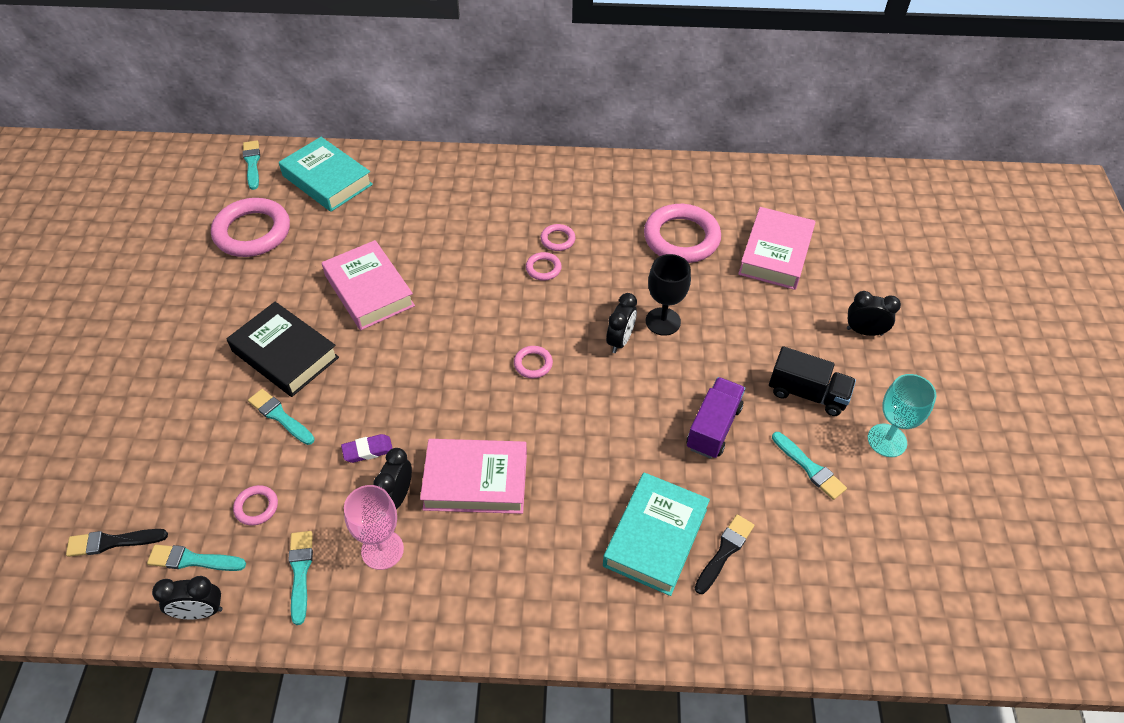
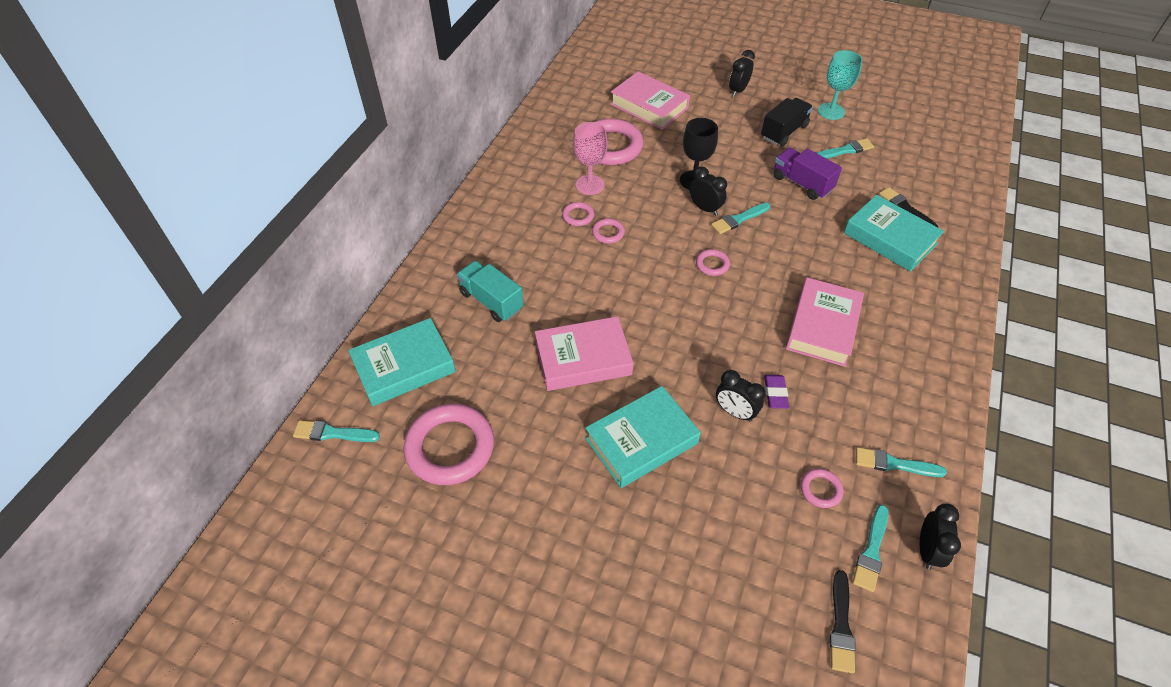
camera: 70 degrees left, 0 degrees up
black book [227,302,339,397] -> turquoise book [585,386,701,488]
turquoise brush [248,389,315,445] -> turquoise brush moved to [711,203,770,234]
pink goblet [344,485,404,570] -> pink goblet moved to [573,122,608,195]
black clock [373,448,412,509] -> black clock moved to [716,370,766,422]
none -> turquoise truck [456,261,524,322]

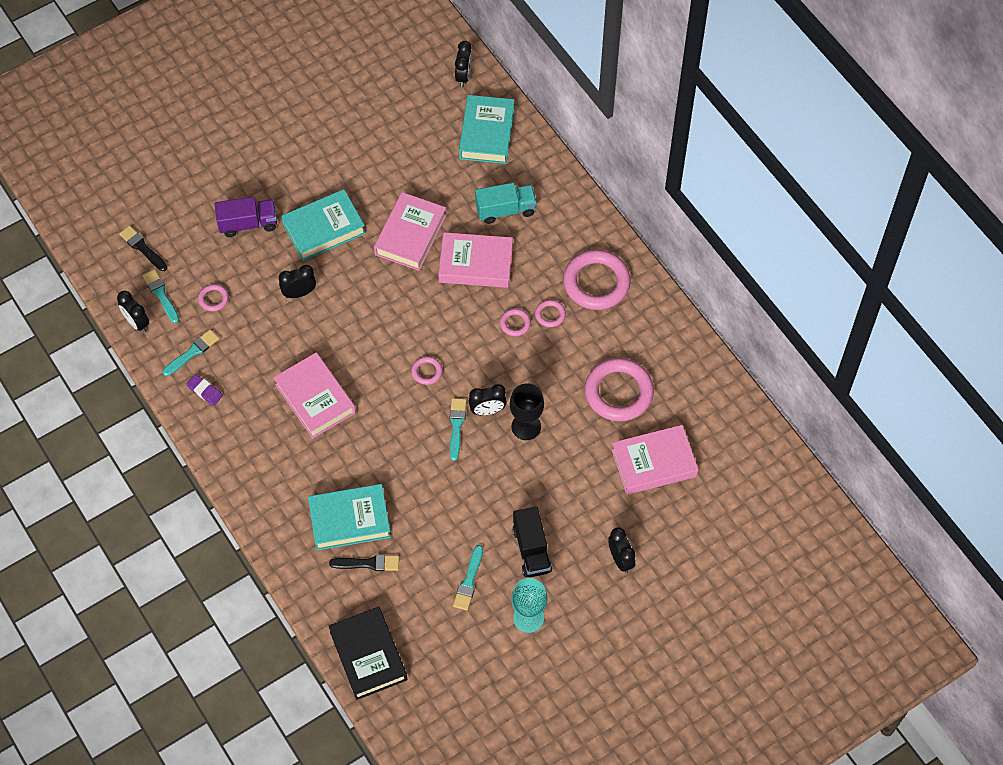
camera: 125 degrees right, 10 degrees up
turquoise brush [293,420,380,442] -> black clock [455,41,472,87]
pink ring [404,404,494,485] -> pink ring moved to [563,250,630,310]
pink goblet [573,122,608,195] -> none
turquoise book [585,386,701,488] -> turquoise book turned 60 degrees clockwise [281,189,366,261]
purple eraser [764,375,789,409] -> purple eraser moved to [186,374,223,406]
purple truck [773,148,842,200] -> purple truck moved to [215,197,277,237]
none -> black book [329,607,407,700]
none -> pink book [438,232,513,288]

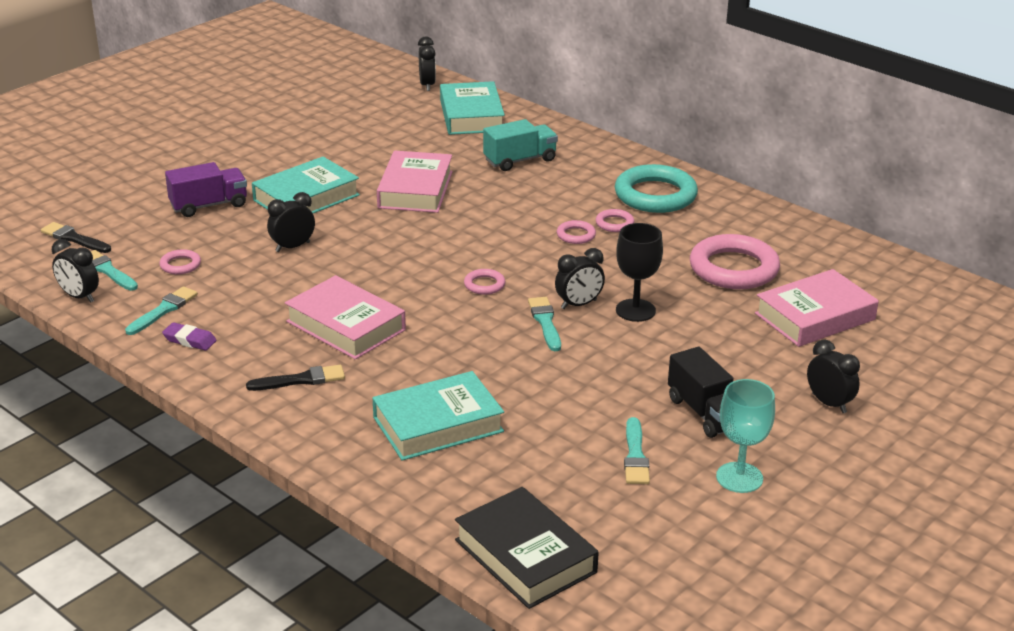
camera: 15 degrees left, 30 degrees down
black brush [329,555,399,571] -> black brush moved to [246,365,345,391]
pink book [438,232,513,288] -> none
pink ring [563,250,630,310] -> turquoise ring [615,164,698,213]

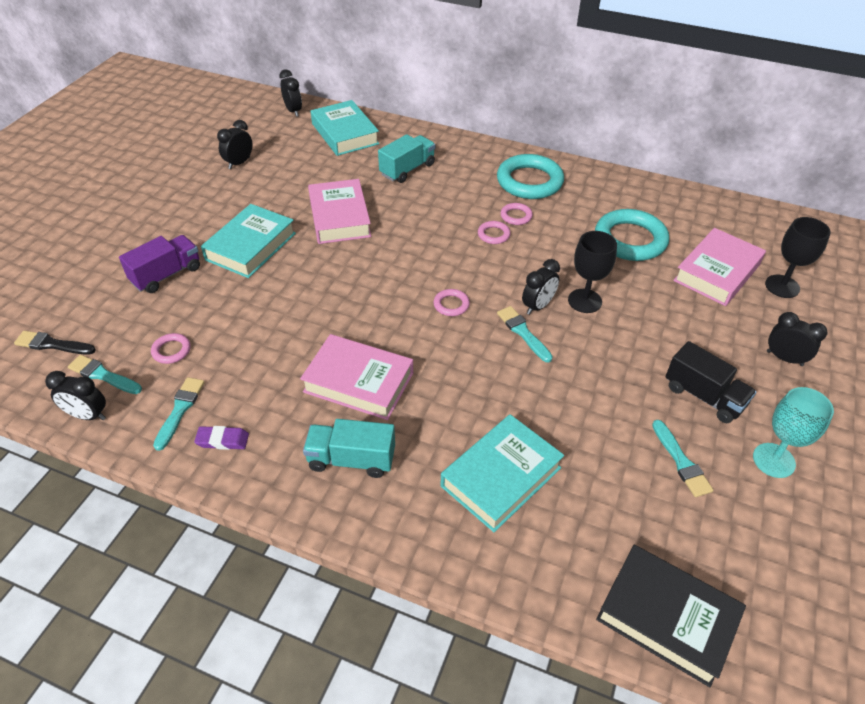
camera: 20 degrees left, 15 degrees up
black brush [246,365,345,391] -> turquoise truck [303,419,395,478]
black clock [267,192,315,252] -> black clock moved to [217,120,253,169]
pink ring [690,234,780,289] -> turquoise ring [595,209,669,261]
none -> black goblet [765,217,831,298]

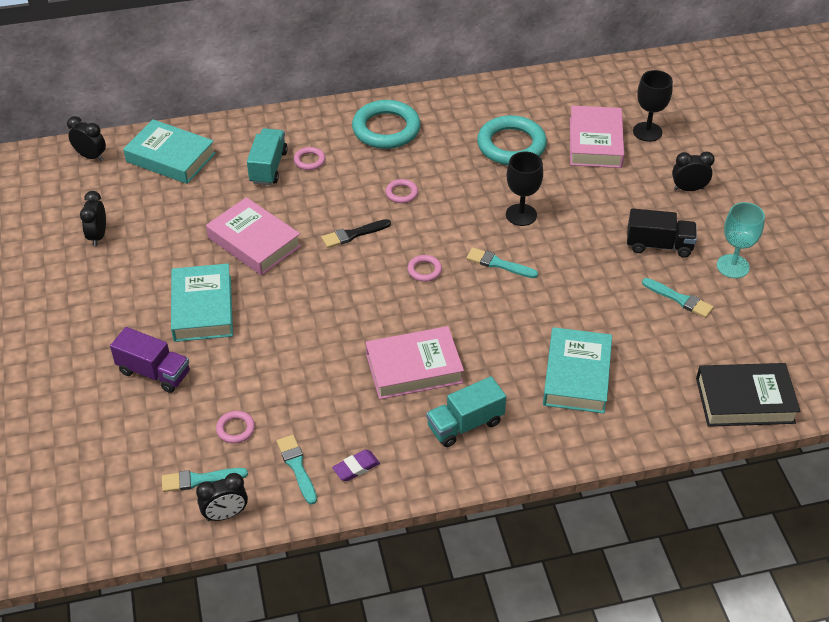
camera: 35 degrees left, 0 degrees up
black brush [14,331,96,355] -> black brush moved to [322,219,391,248]
purple truck [119,235,200,293] -> purple truck turned 105 degrees clockwise [110,327,190,393]
pink ring [501,203,533,225] -> pink ring moved to [294,147,325,170]
black clock [522,259,560,315] -> none

